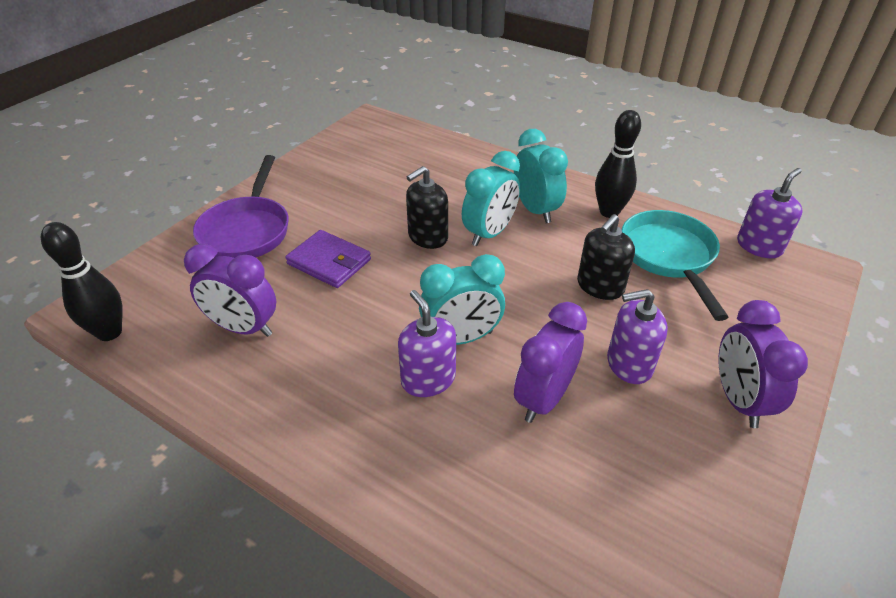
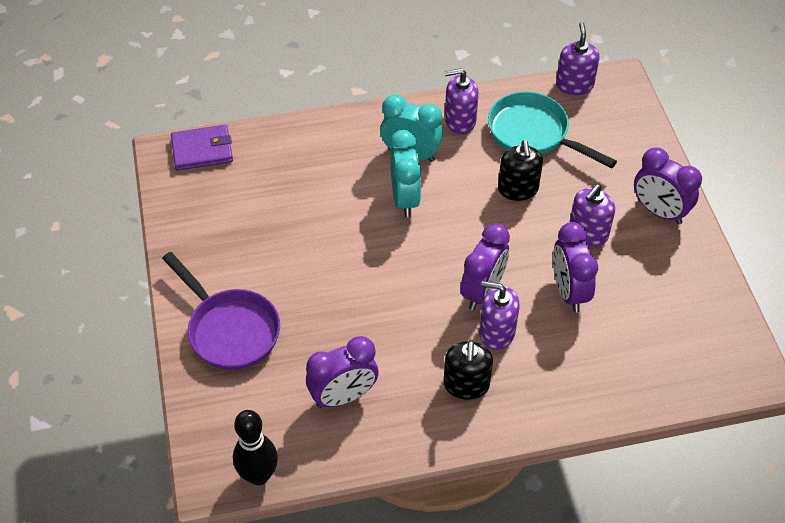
camera: 45 degrees left, 10 degrees up
purple wallet [285,230,371,288] -> purple wallet moved to [171,124,233,171]
black soap dispenser [406,166,448,249] -> black soap dispenser moved to [444,340,493,400]
turquoise clock [419,254,505,345] -> purple clock [460,223,510,310]
black bowling pin [595,110,641,218] -> purple soap dispenser [445,68,479,134]

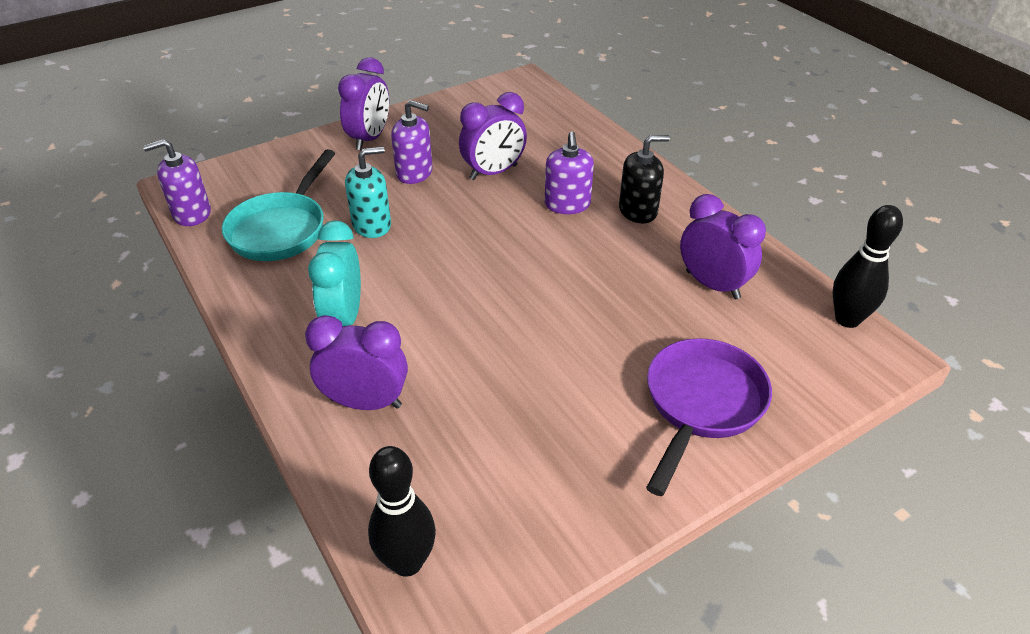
camera: 110 degrees left, 10 degrees down
purple wallet [171,124,233,171] -> black bowling pin [368,446,436,576]
turquoise clock [390,130,421,217] -> none
purple soap dispenser [445,68,479,134] -> none
purple clock [460,223,510,310] -> purple clock moved to [305,315,408,410]
black soap dispenser [498,140,543,201] -> turquoise soap dispenser [345,147,391,238]

